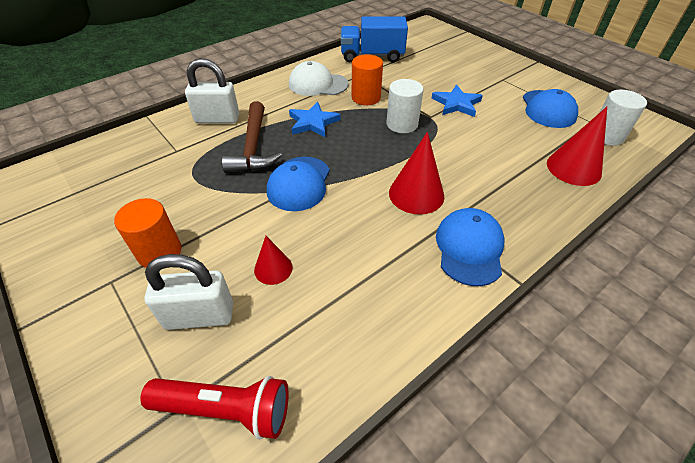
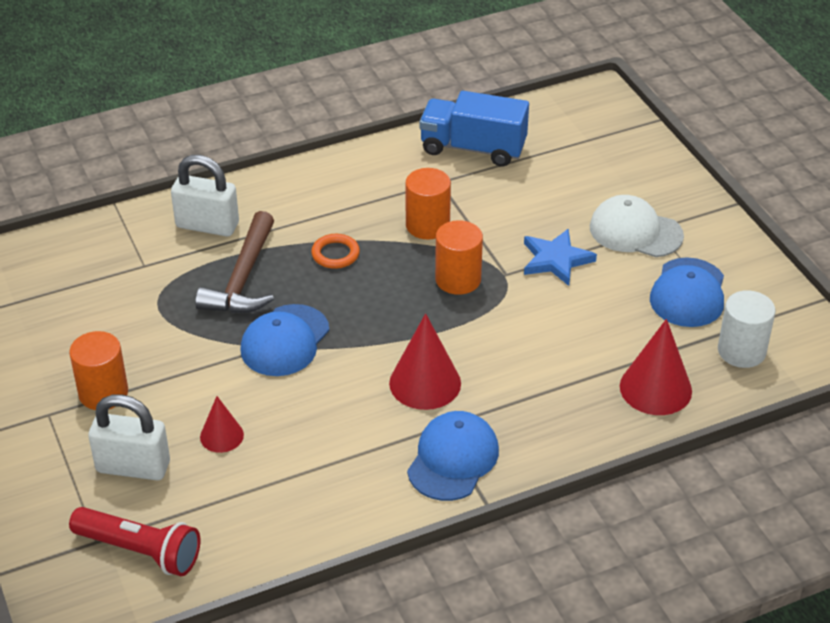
camera: 15 degrees right, 5 degrees down
white cap [289,61,348,96] -> white cap moved to [590,195,684,257]
blue star [289,102,341,137] -> orange ring [311,234,360,269]
white cylinder [387,79,424,133] -> orange cylinder [435,220,483,295]

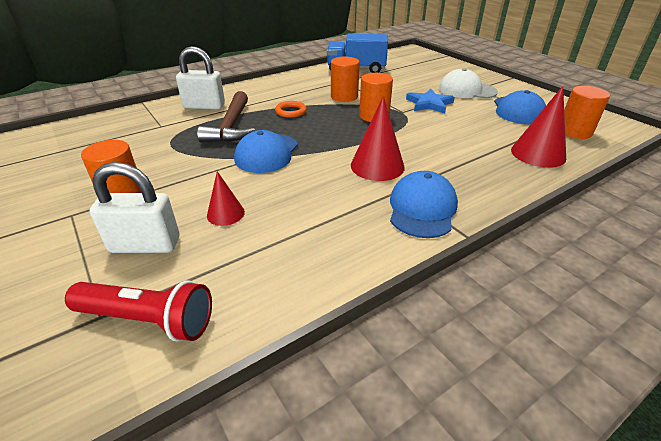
camera: 10 degrees left, 5 degrees down
white cylinder [718,290,775,368] -> orange cylinder [564,86,610,139]

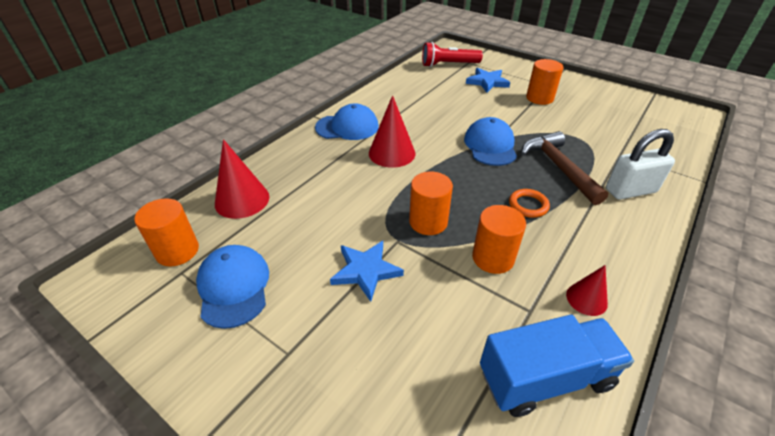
camera: 160 degrees right, 5 degrees up
white padlock [90,162,179,253] -> blue star [466,68,510,93]
red cone [207,171,245,226] -> red cone moved to [566,265,608,316]
blue cap [390,171,458,238] -> blue cap turned 90 degrees counterclockwise [315,103,379,140]
white cap [439,68,498,98] -> none

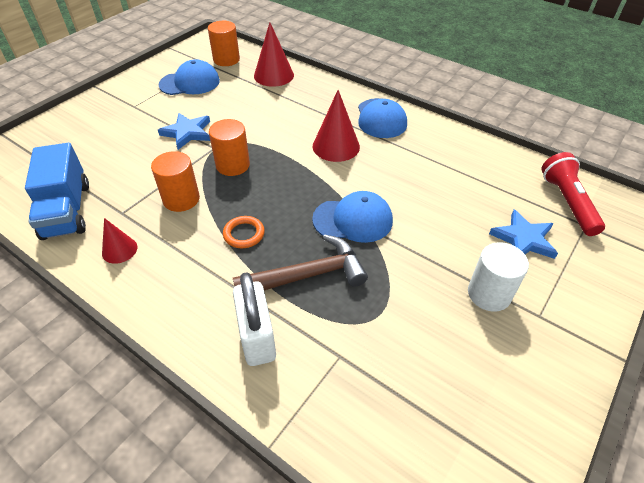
camera: 90 degrees right, 5 degrees up
orange cylinder [526,59,563,105] -> white cylinder [468,242,529,312]

